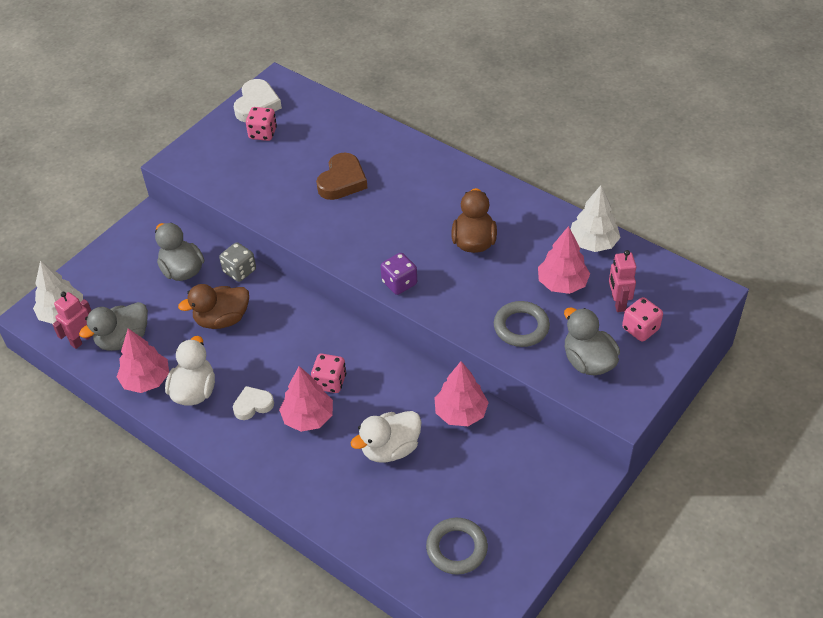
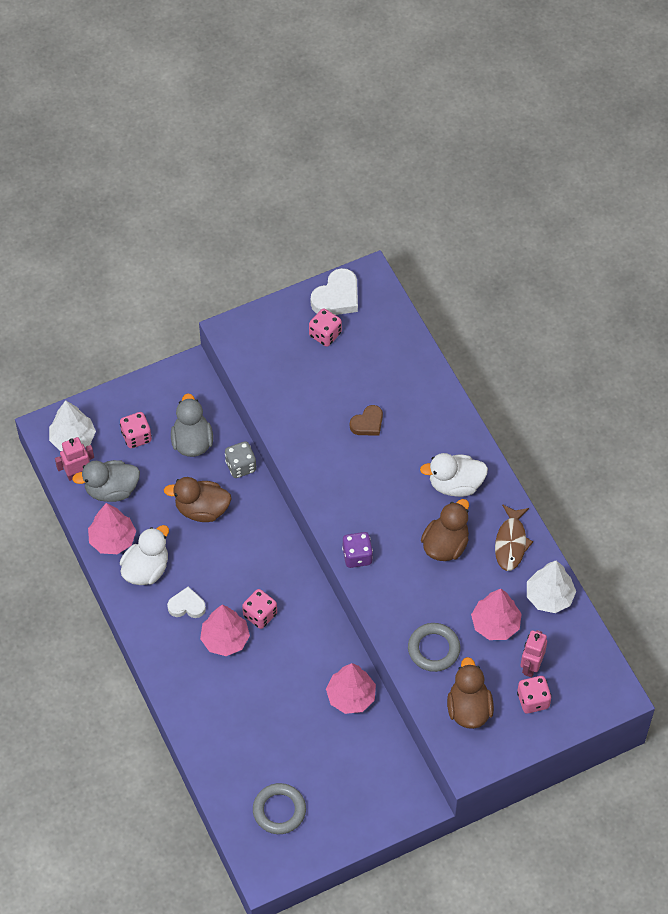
camera: 25 degrees right, 10 degrees up
brown heart [316,153,367,200] -> brown heart [350,405,383,436], size x0.64
white duck [351,411,421,463] -> white duck moved to [420,453,488,497]
grey duck [564,307,620,375] -> brown duck [447,657,494,729]
none -> pink dice [120,412,152,448]
none -> brown fish [495,504,533,571]

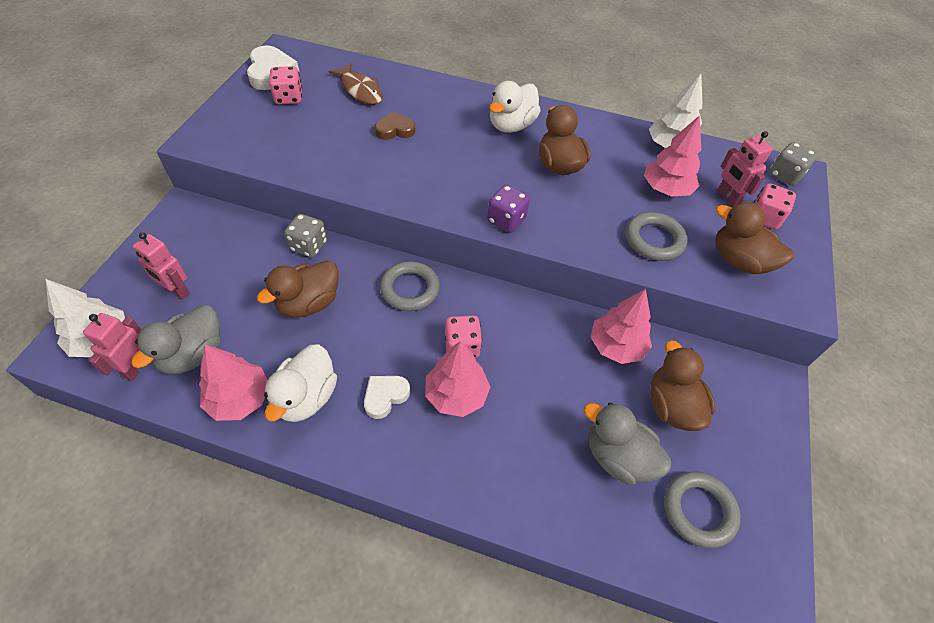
camera: 50 degrees left, 5 degrees down
pink dice [120,412,152,448] -> pink robot [133,232,190,300]
white duck [120,525,169,585] -> white duck turned 150 degrees counterclockwise [264,344,337,422]
grey duck [171,393,213,457] -> grey duck moved to [583,402,671,485]
brown heart [350,405,383,436] -> brown heart turned 105 degrees counterclockwise [375,112,415,140]
brown fish [495,504,533,571] -> brown fish moved to [329,63,383,105]
none -> grey ring [380,261,440,311]
none -> brown duck [650,340,716,431]
none -> grey dice [769,142,817,186]

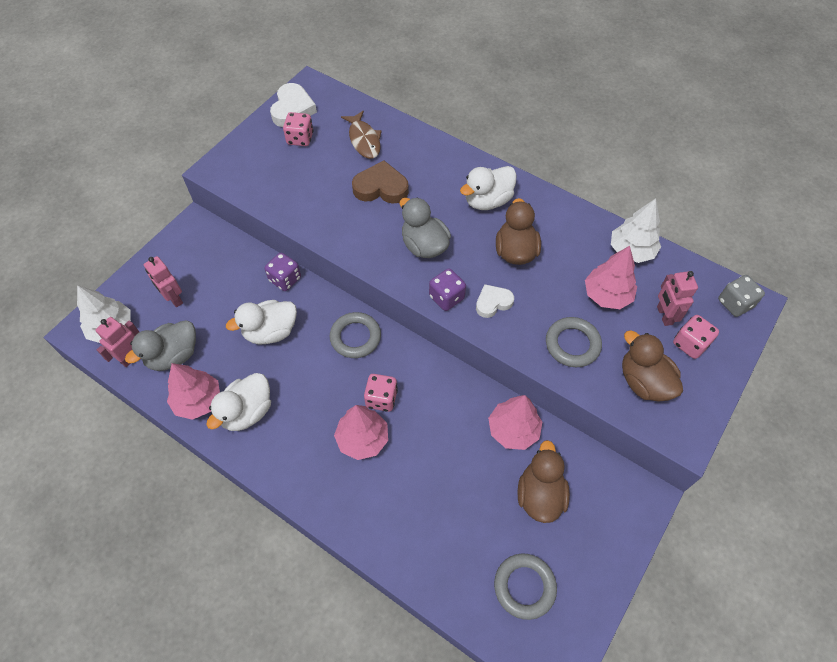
camera: 20 degrees right, 5 degrees up
brown duck [257,260,339,318] -> white duck [226,300,297,345]
grey dice [284,214,327,258] -> purple dice [265,253,301,291]
white heart [364,376,410,419] -> white heart moved to [476,284,514,318]
brown heart [375,112,415,140] -> brown heart [352,160,409,204], size x1.56
grey duck [583,402,671,485] -> grey duck moved to [400,197,451,258]

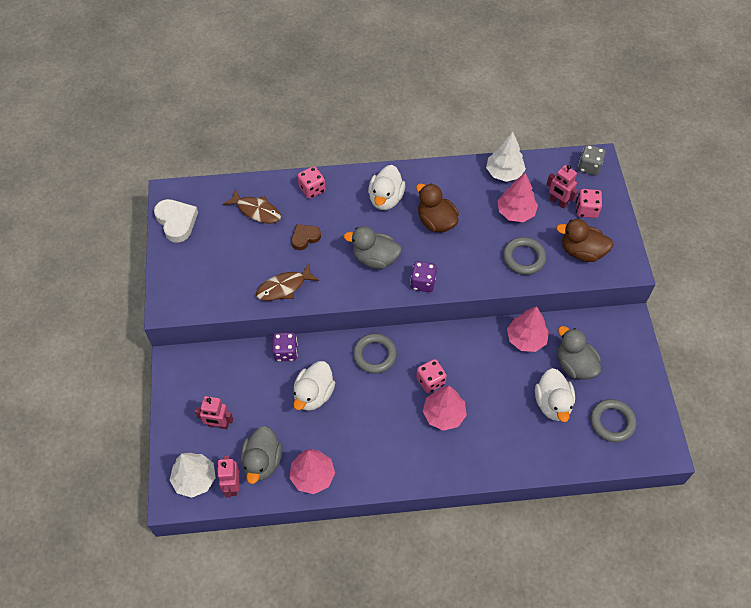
camera: 40 degrees left, 0 degrees up
white duck [206,373,271,431] -> white duck moved to [535,368,575,422]
pink dice [283,112,313,146] -> pink dice moved to [297,166,326,199]
brown heart [352,160,409,204] -> brown heart [291,224,321,250], size x0.64
white heart [476,284,514,318] -> none
brown duck [518,440,570,523] -> grey duck [558,326,601,380]
none -> brown fish [256,264,319,301]

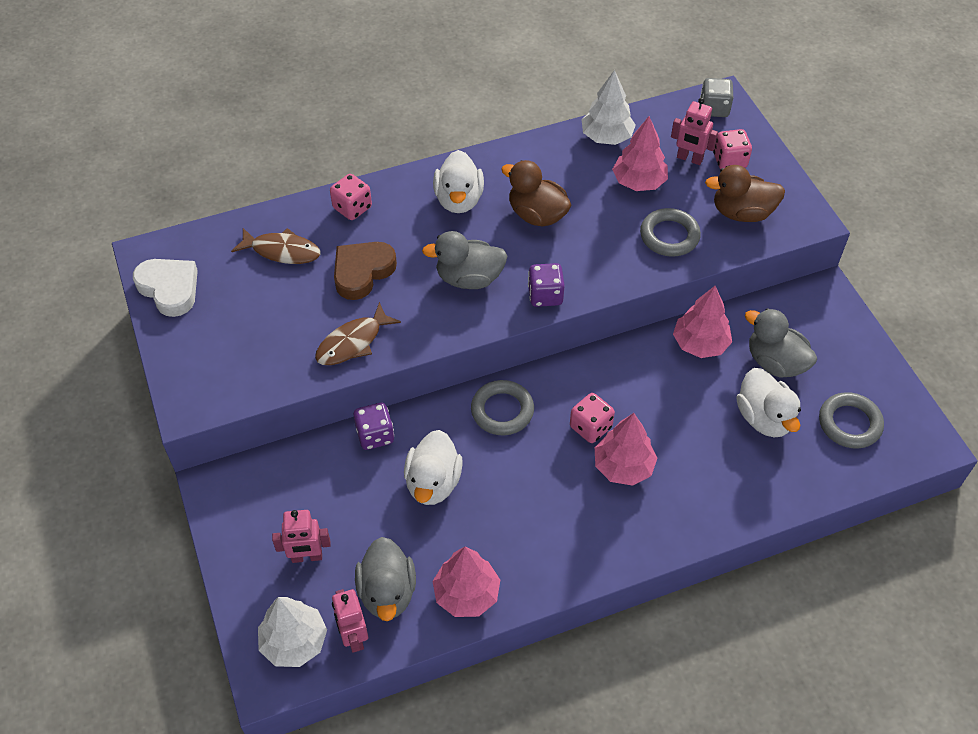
camera: 15 degrees left, 5 degrees down
brown heart [291,224,321,250] -> brown heart [334,242,397,300], size x1.56

